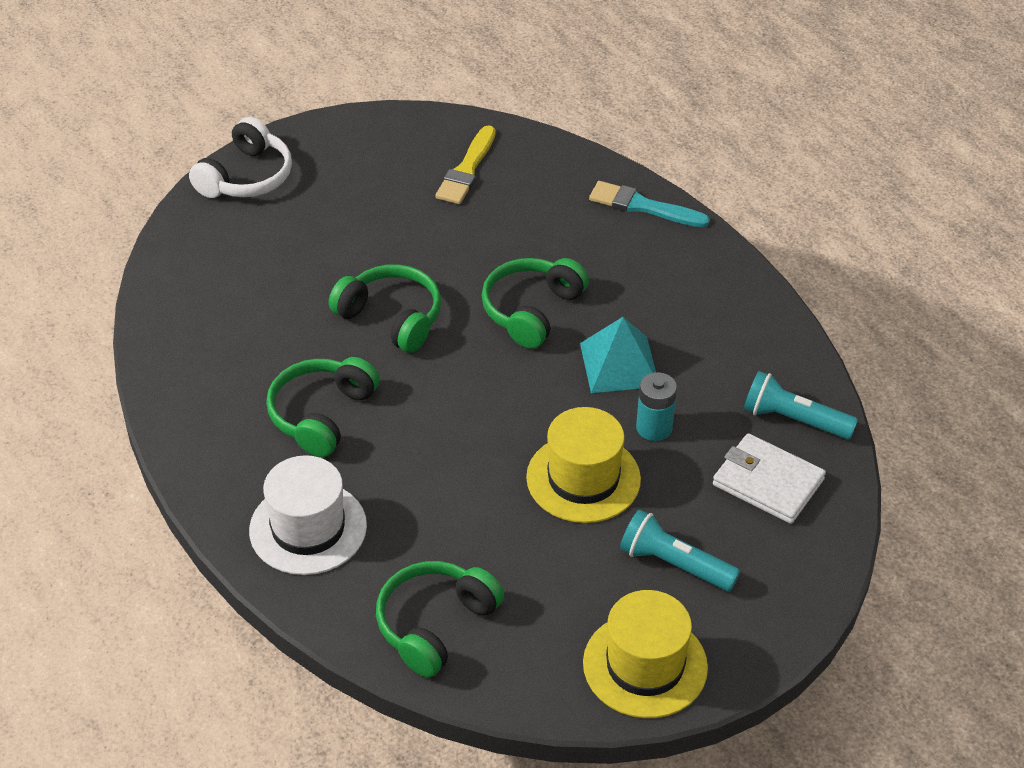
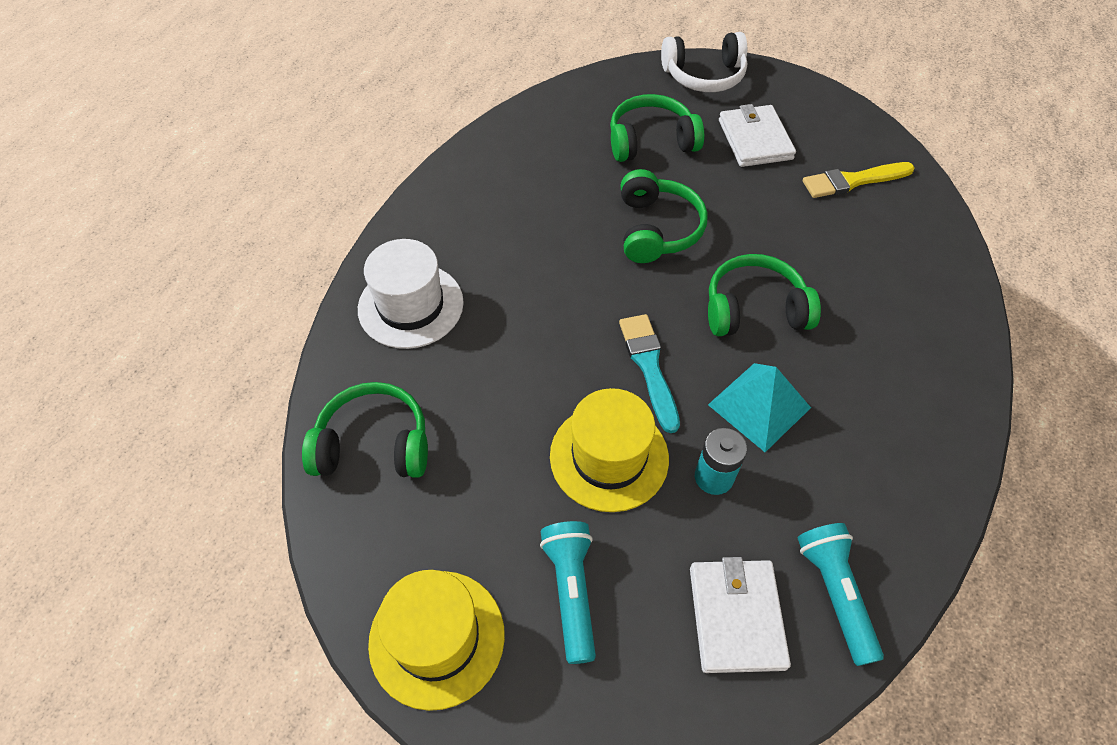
camera: 55 degrees right, 10 degrees up
green headphones [266,357,379,457] -> green headphones moved to [610,94,704,162]
turquoise brush [589,181,710,228] -> turquoise brush moved to [619,314,680,433]
none -> white wallet [719,104,796,167]

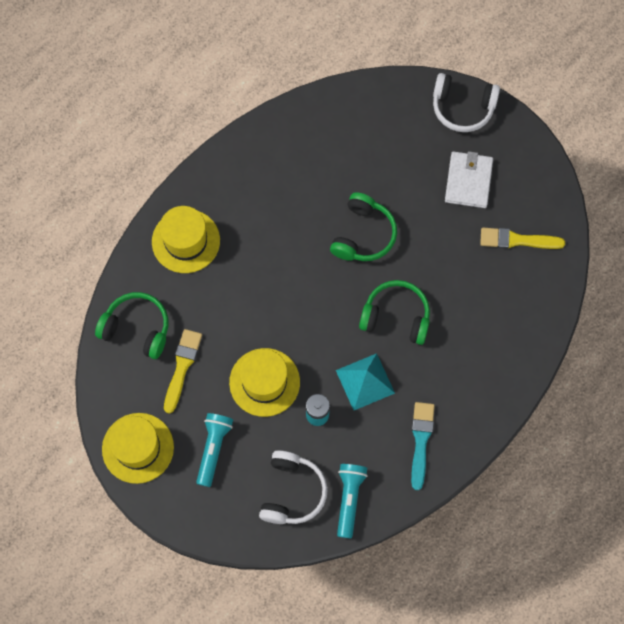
camera: 20 degrees right, 15 degrees up
white hat [358,239,464,349] -> yellow hat [152,206,220,273]
green headphones [610,94,704,162] -> none
turquoise brush [619,314,680,433] -> turquoise brush moved to [411,402,435,490]
white wallet [690,557,791,673] -> white headphones [259,450,328,524]
none -> yellow brush [164,329,202,414]

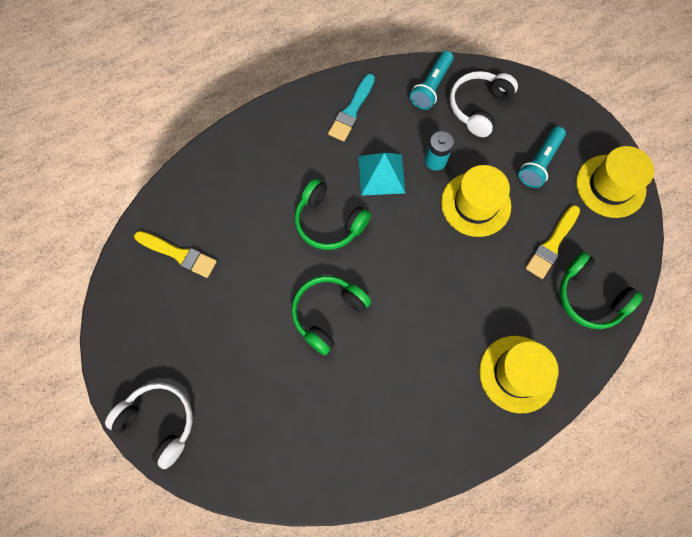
camera: 160 degrees left, 0 degrees up
white wallet [445,151,493,208] -> none

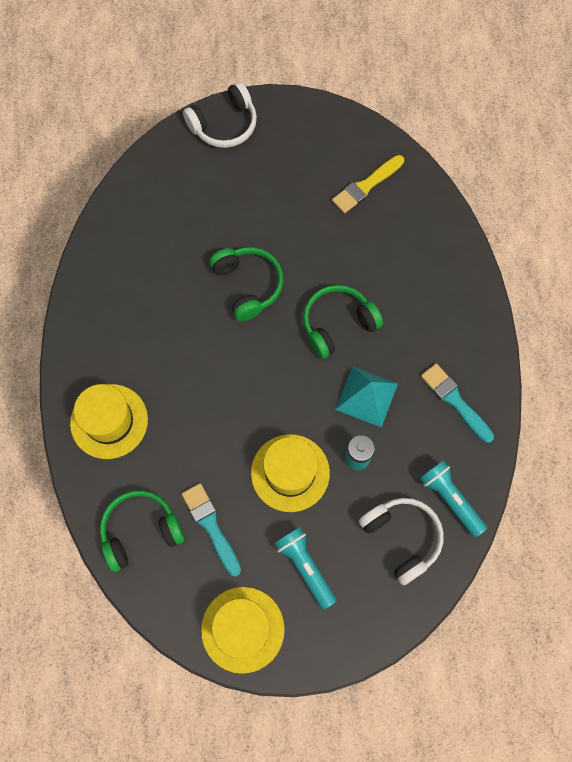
camera: 115 degrees right, 0 degrees up
yellow brush [525,205,580,279] -> turquoise brush [182,483,241,577]

